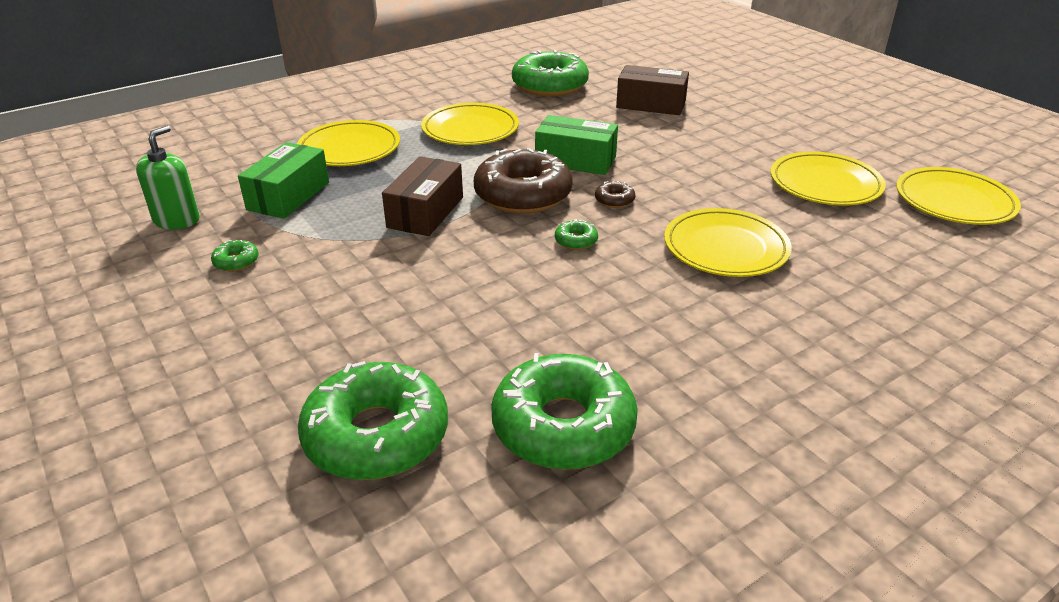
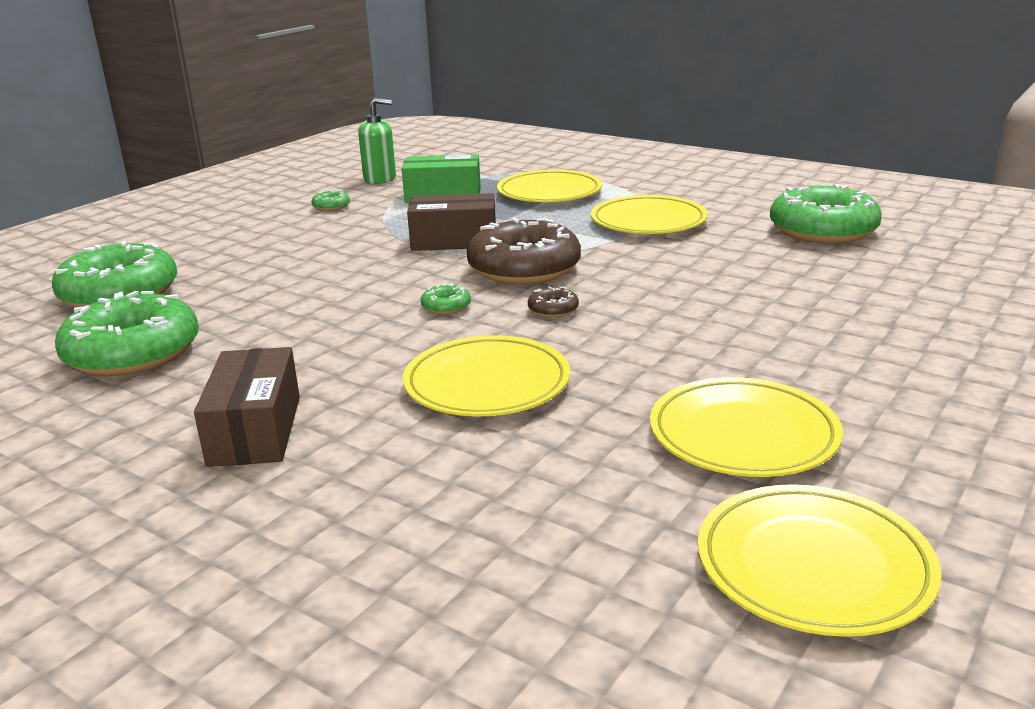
camera: 70 degrees right, 10 degrees down
green box [535,115,618,175] -> none
brown box [616,65,689,115] -> brown box moved to [194,347,300,467]

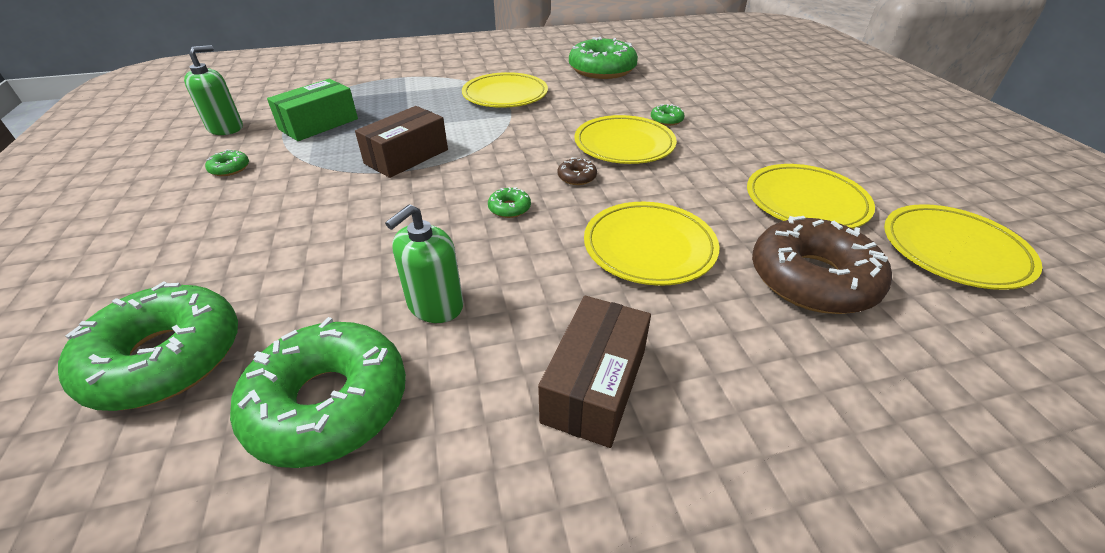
camera: 50 degrees left, 15 degrees up
brown box [194,347,300,467] -> brown box turned 75 degrees clockwise [538,296,651,448]
brown donut [467,218,581,284] -> brown donut moved to [752,216,892,314]
yellow plate [497,170,602,202] -> yellow plate moved to [574,115,677,164]
none -> green soap dispenser [385,204,464,323]
none -> green donut [651,104,685,126]

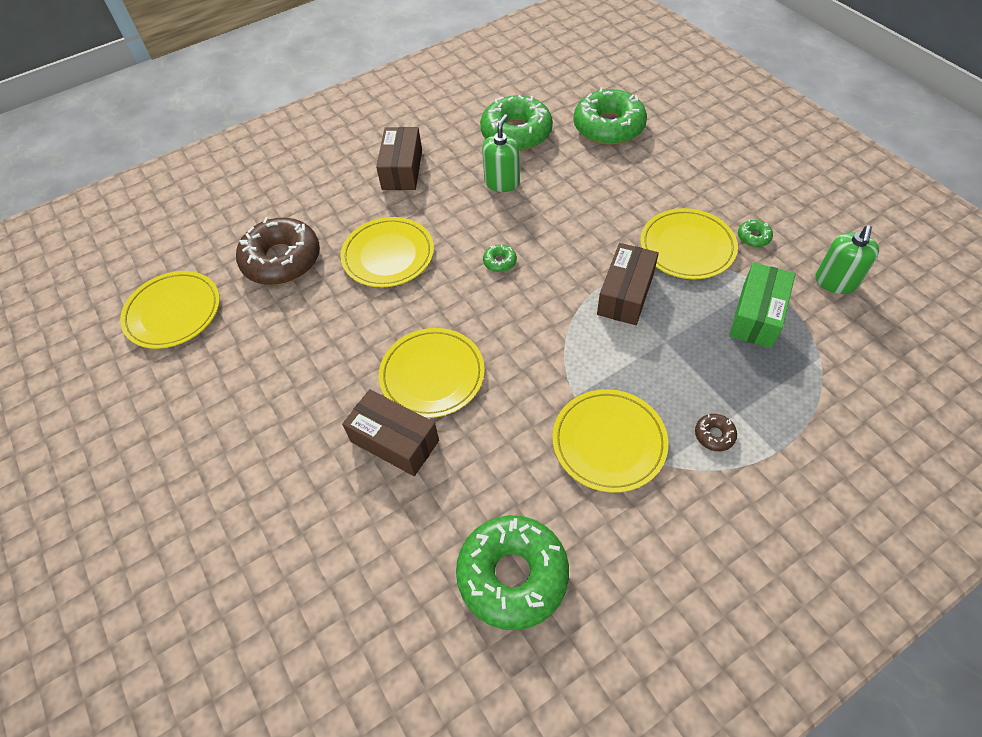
camera: 165 degrees right, 15 degrees up
brown donut [557,158,597,185] -> brown donut moved to [695,414,737,451]
green donut [651,104,685,126] -> brown box [342,389,439,476]
yellow plate [747,164,875,229] -> yellow plate moved to [640,208,738,279]

